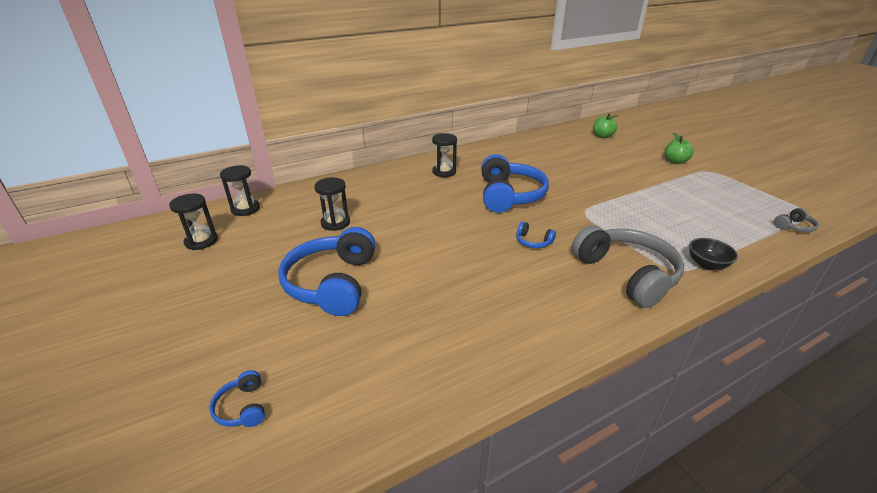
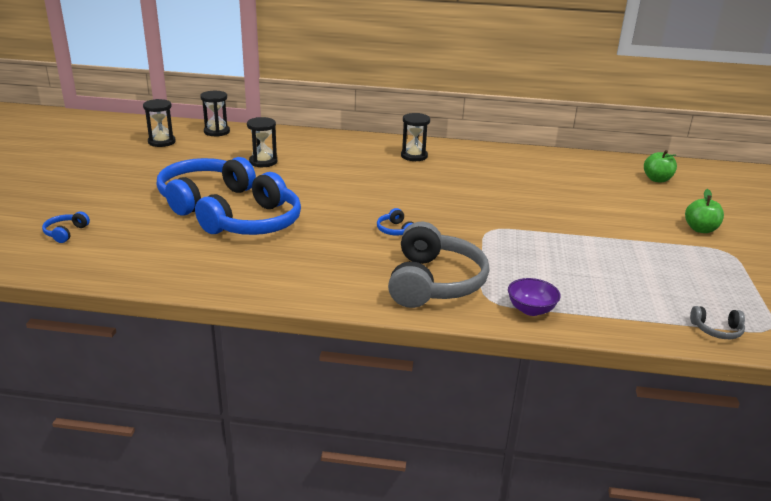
camera: 35 degrees right, 5 degrees down
blue headphones [481,154,549,213] -> blue headphones moved to [195,172,301,235]
black bowl [689,238,738,270] -> purple bowl [508,278,561,316]

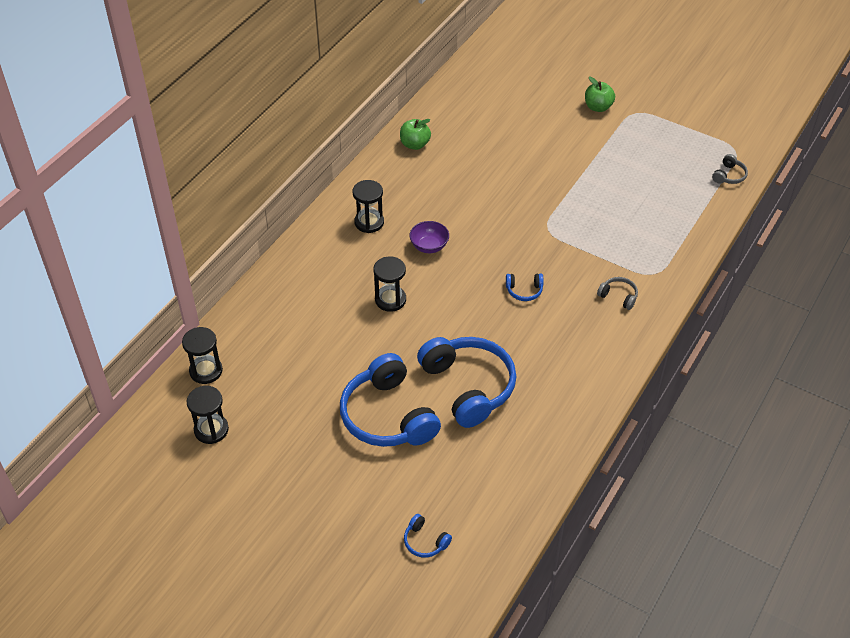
camera: 65 degrees left, 20 degrees up
black hourglass [247,117,277,167] -> black hourglass moved to [373,256,406,312]
grey headphones [388,222,489,308] -> grey headphones [597,277,638,310], size x0.42
purple bowl [508,278,561,316] -> purple bowl moved to [409,221,449,253]
green apple [644,150,677,183] -> green apple moved to [400,119,431,150]

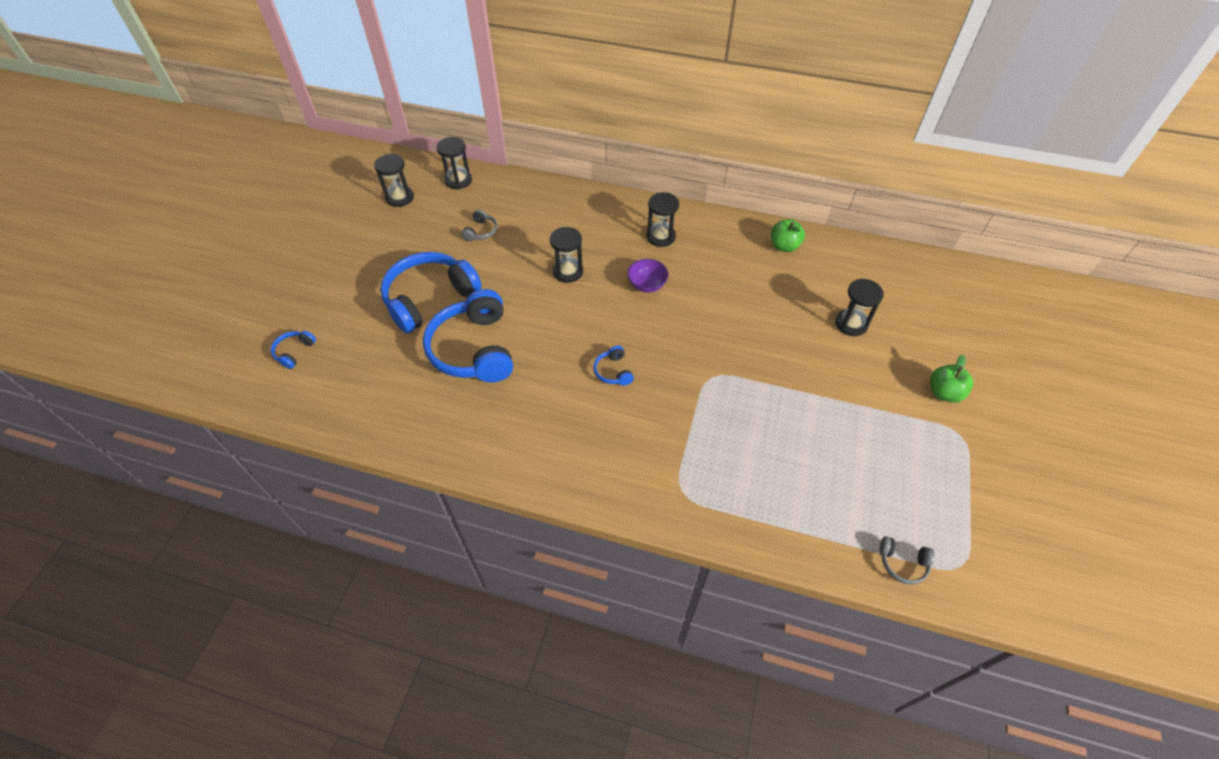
camera: 75 degrees right, 5 degrees up
blue headphones [417,337,516,428] -> blue headphones turned 120 degrees clockwise [423,289,513,383]
grey headphones [597,277,638,310] -> grey headphones moved to [461,209,497,241]
none -> black hourglass [835,279,884,336]

